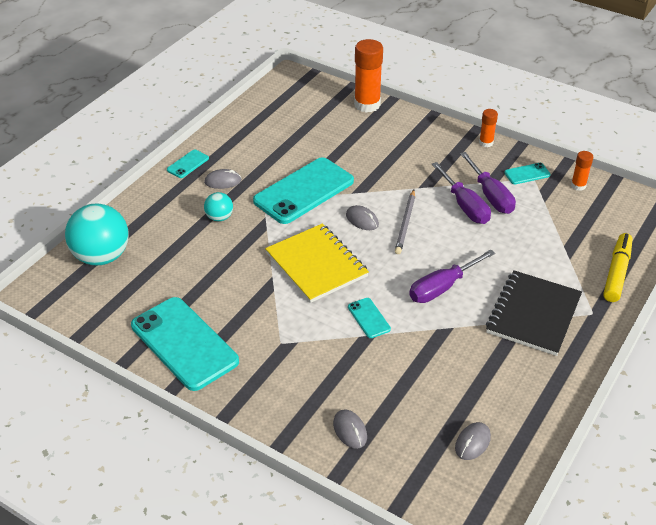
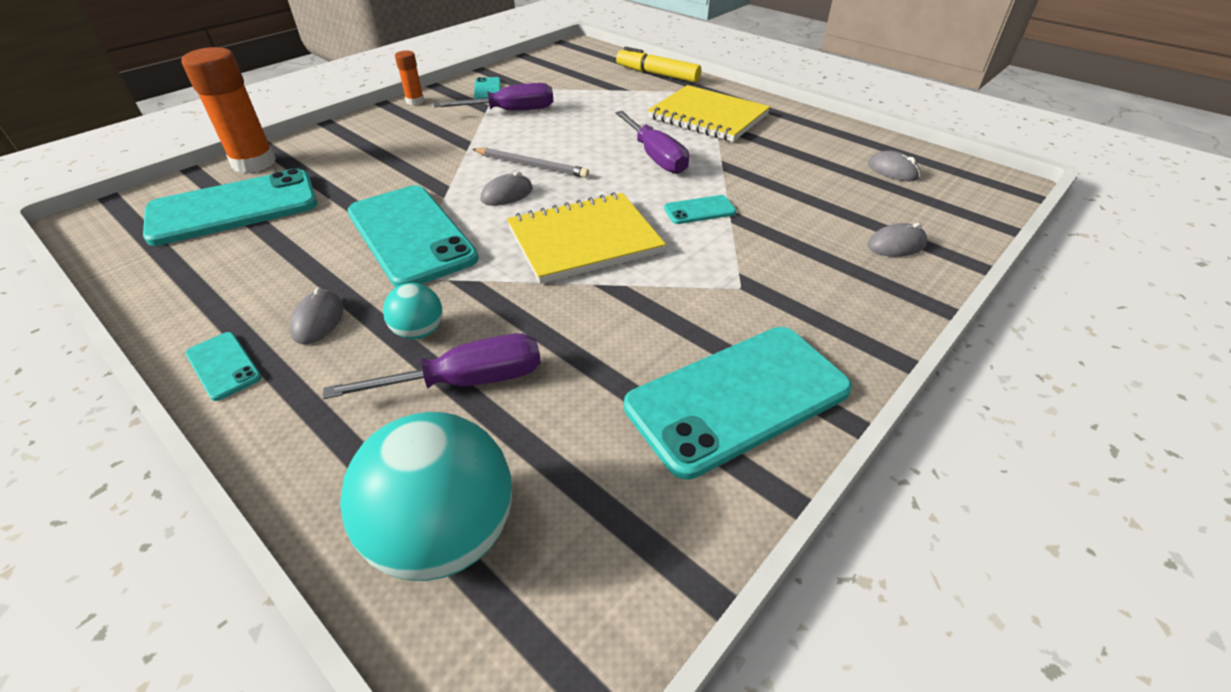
camera: 80 degrees left, 0 degrees up
purple screwdriver [432,162,491,224] -> purple screwdriver moved to [323,333,541,399]
black notebook [486,270,582,356] -> yellow notebook [648,85,770,142]
orange glue stick [571,151,593,191] -> none
none -> turquoise phone [143,168,317,246]

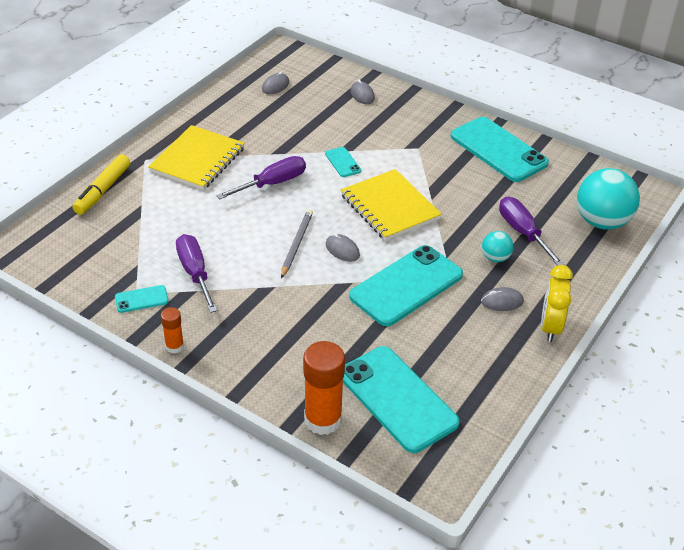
camera: 100 degrees left, 0 degrees up
turquoise phone [185,332,262,401] -> yellow clock [541,265,573,342]

